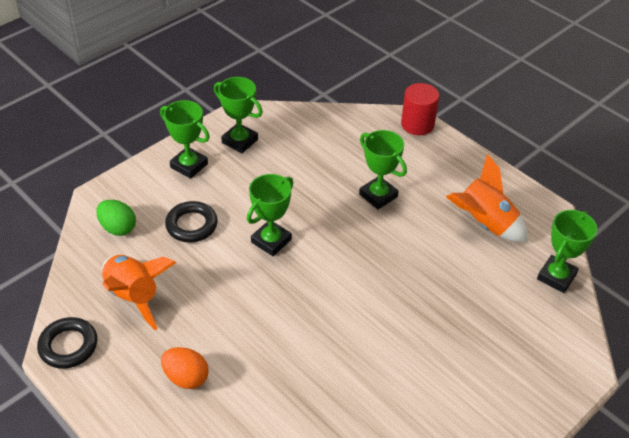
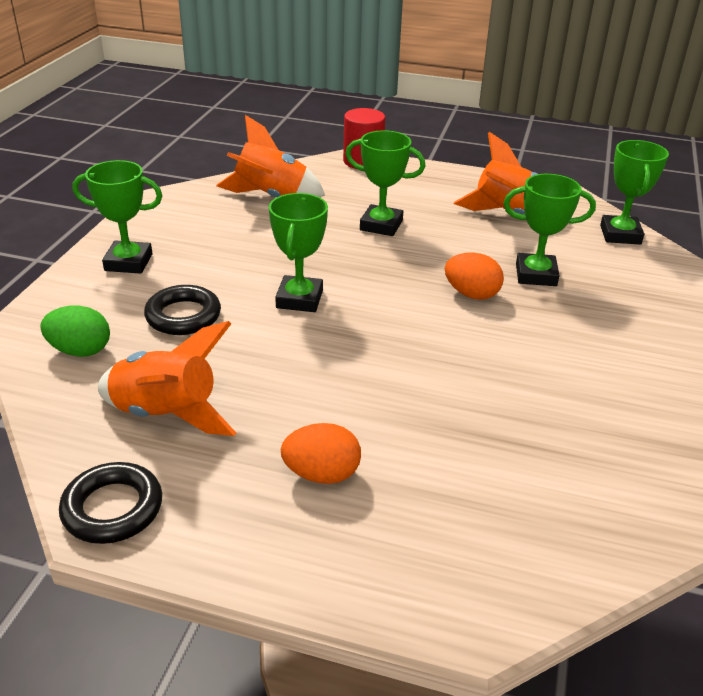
camera: 30 degrees left, 10 degrees down
green trophy [214,77,263,153] -> green trophy moved to [504,174,596,286]
none -> orange rocket [216,115,325,197]
none -> orange egg [445,253,504,300]

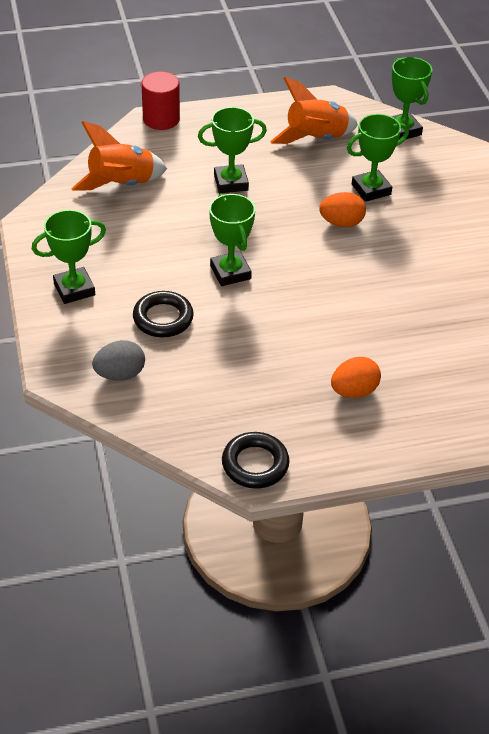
camera: 30 degrees left, 10 degrees up
green egg [40,305,110,357] -> grey egg [92,340,145,381]
orange rocket [98,321,236,436] -> none

